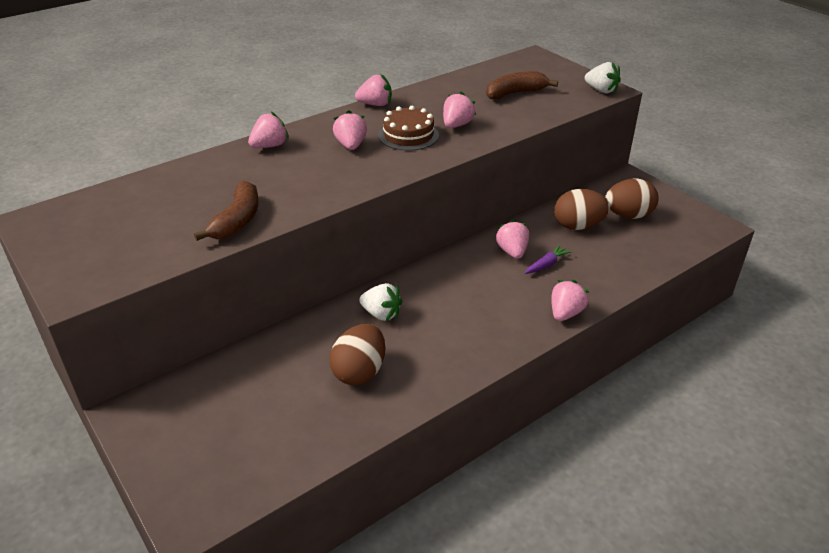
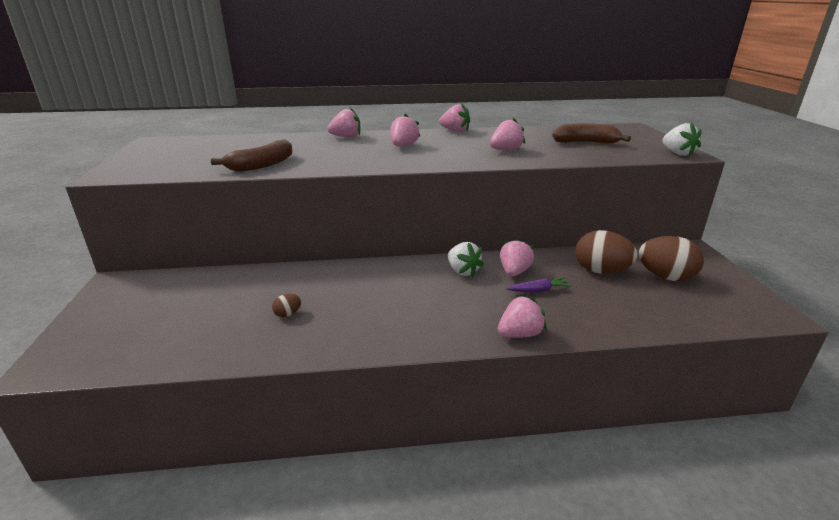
camera: 30 degrees right, 10 degrees down
brown egg [330,324,386,385] -> brown egg [272,294,301,317], size x0.45
white strawberry [359,283,403,321] -> white strawberry moved to [448,242,484,277]
brown cake [378,106,439,151] -> none

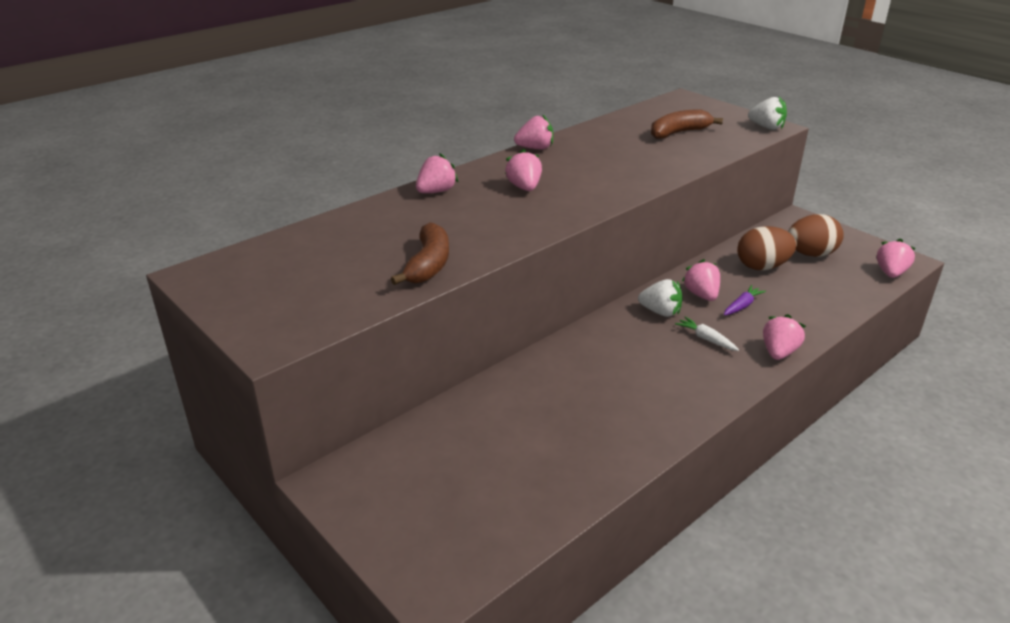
camera: 35 degrees left, 5 degrees up
brown egg [272,294,301,317] -> none
pink strawberry [490,118,525,151] -> pink strawberry moved to [877,239,916,278]
none -> white carrot [675,317,739,351]

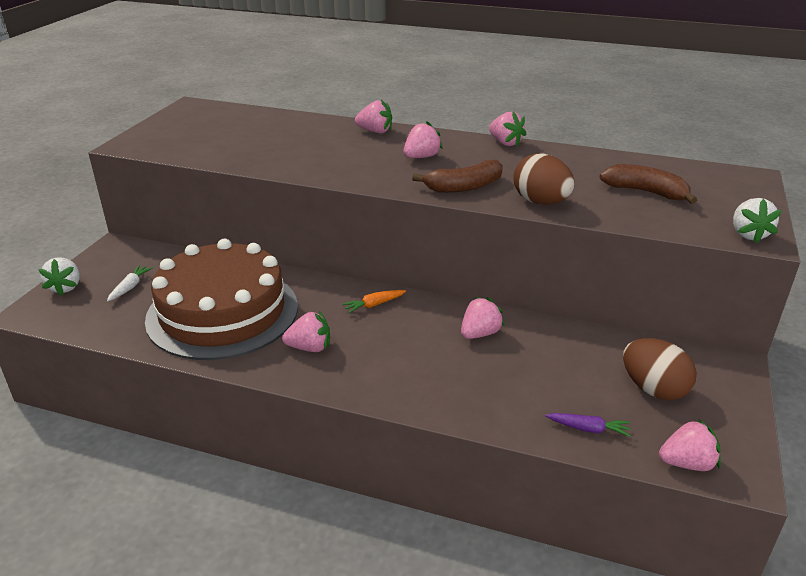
camera: 60 degrees right, 0 degrees up
brown banana [391,222,449,285] -> brown banana moved to [412,160,503,193]
white strawberry [638,279,682,317] -> white strawberry moved to [38,257,80,296]
white carrot [675,317,739,351] -> white carrot moved to [107,265,153,302]
purple carrot [724,285,766,315] -> purple carrot moved to [545,413,631,437]
brown egg [737,226,797,270] -> brown egg moved to [514,153,575,205]
pink strawberry [763,314,806,360] -> pink strawberry moved to [282,311,330,352]
none -> brown cake [145,239,298,360]
none -> orange carrot [342,290,406,313]

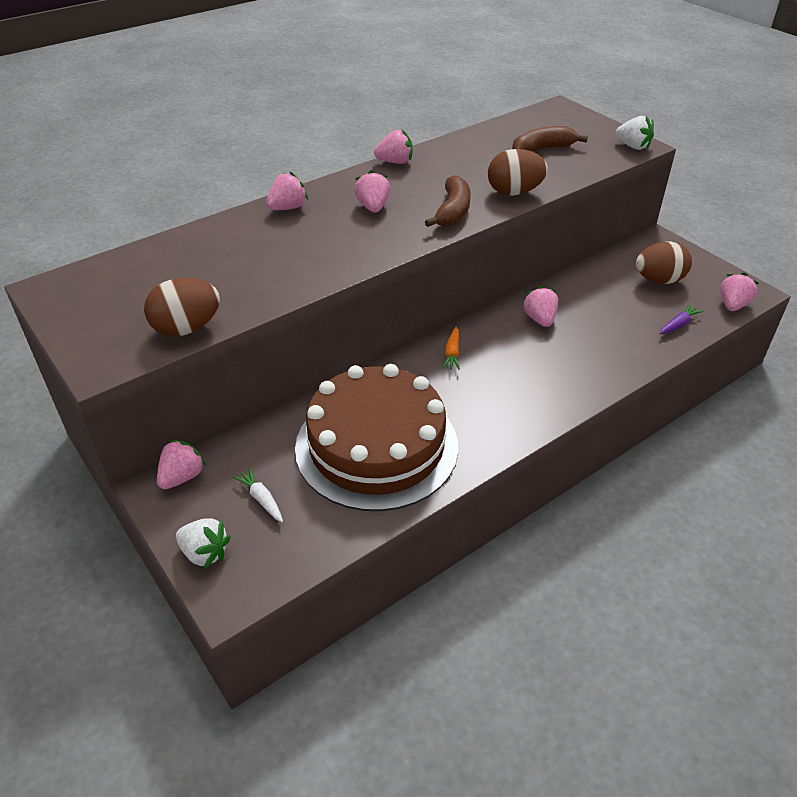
camera: 55 degrees left, 10 degrees up
pink strawberry [282,311,330,352] -> pink strawberry moved to [157,440,206,489]
none -> brown egg [144,278,220,337]

